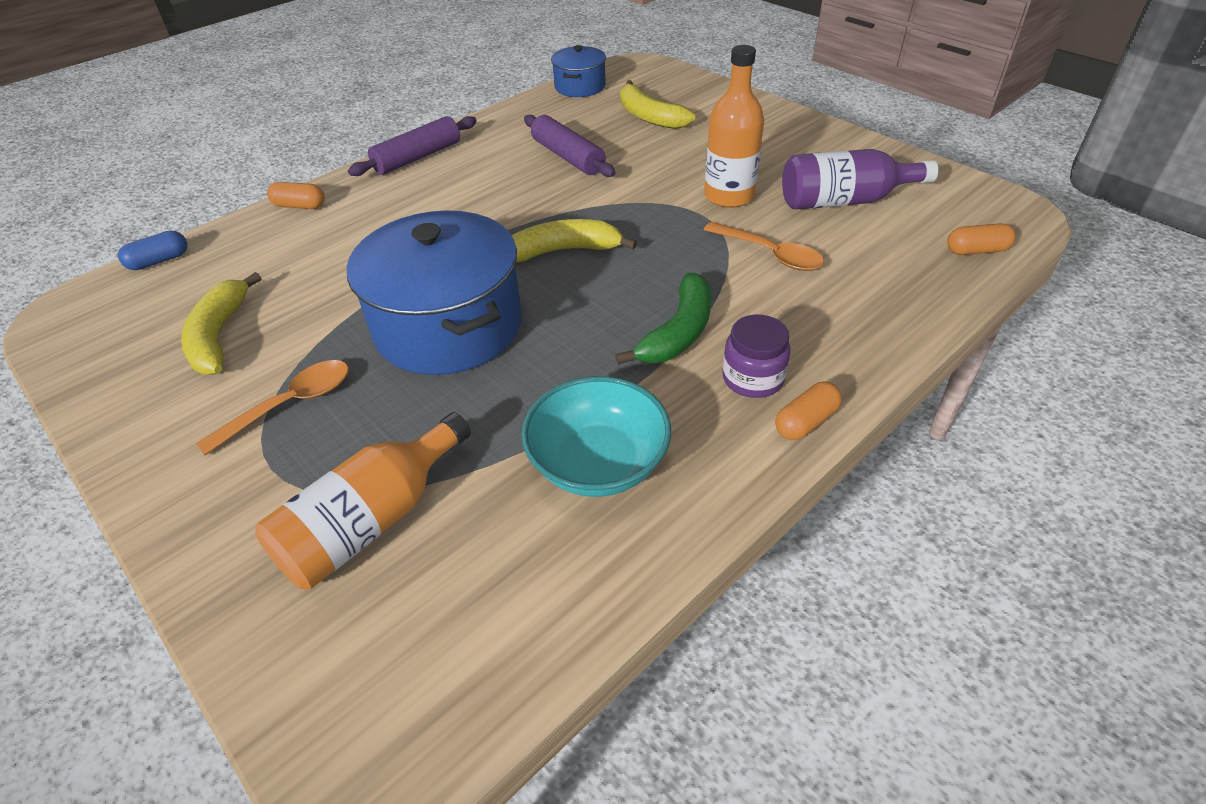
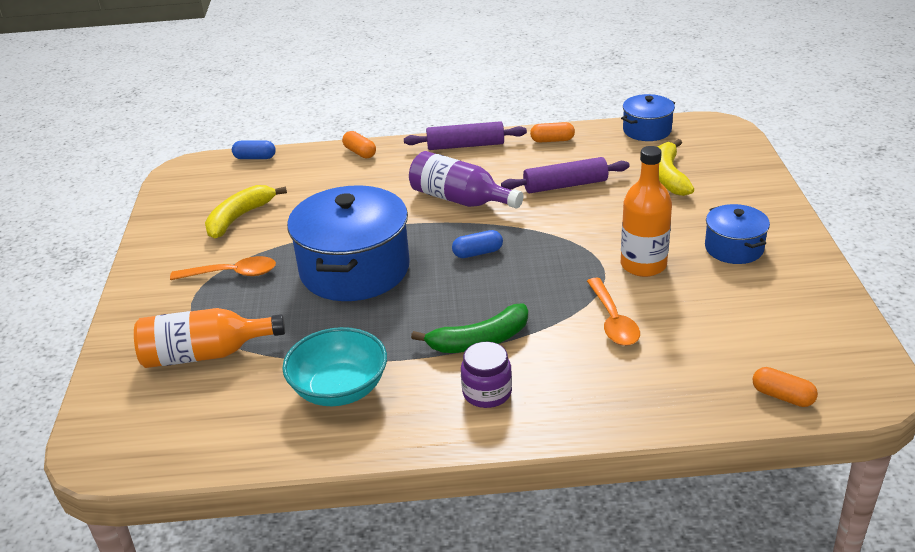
camera: 40 degrees right, 10 degrees down
yellow banana [511,219,637,262] -> blue capsule [452,230,503,258]
purple rolling pin [524,115,616,177] -> purple rolling pin turned 75 degrees clockwise [501,157,630,193]
orange capsule [775,381,842,440] -> orange capsule moved to [530,122,575,142]
purple bottle [782,149,938,209] -> purple bottle moved to [409,151,524,208]
none -> blue pot [705,204,770,264]

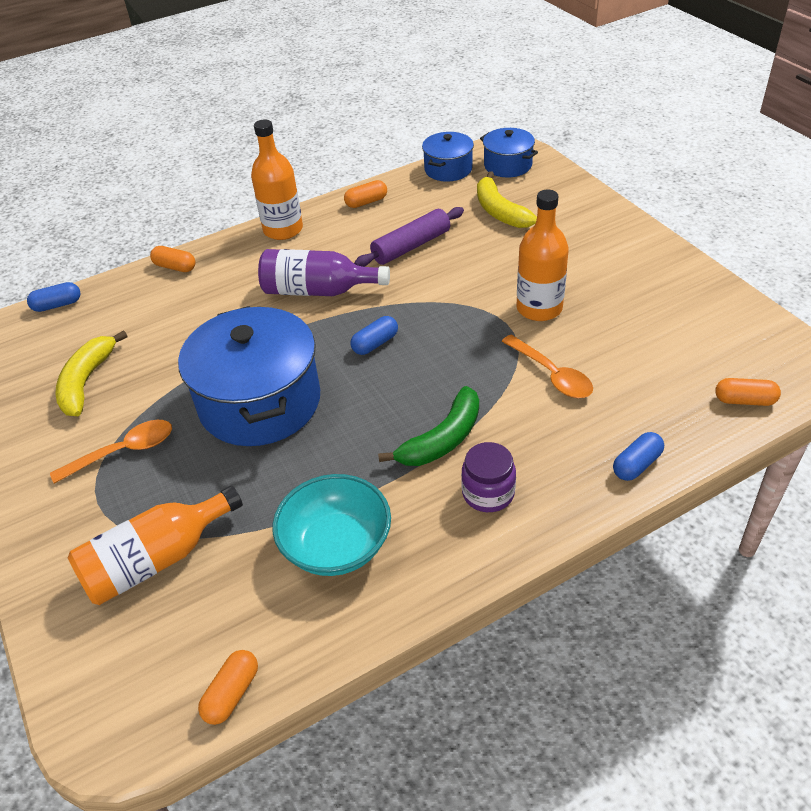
camera: 25 degrees left, 10 degrees up
purple rolling pin [404,121,527,150] -> orange bottle [251,120,303,240]
blue pot [705,204,770,264] -> blue pot moved to [480,128,538,177]
none -> orange capsule [198,650,258,725]
none -> blue capsule [613,432,664,481]

